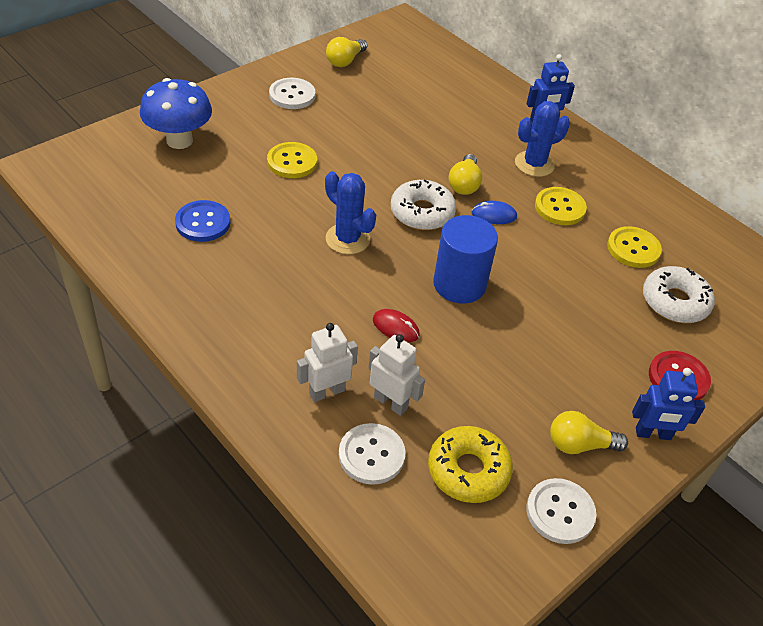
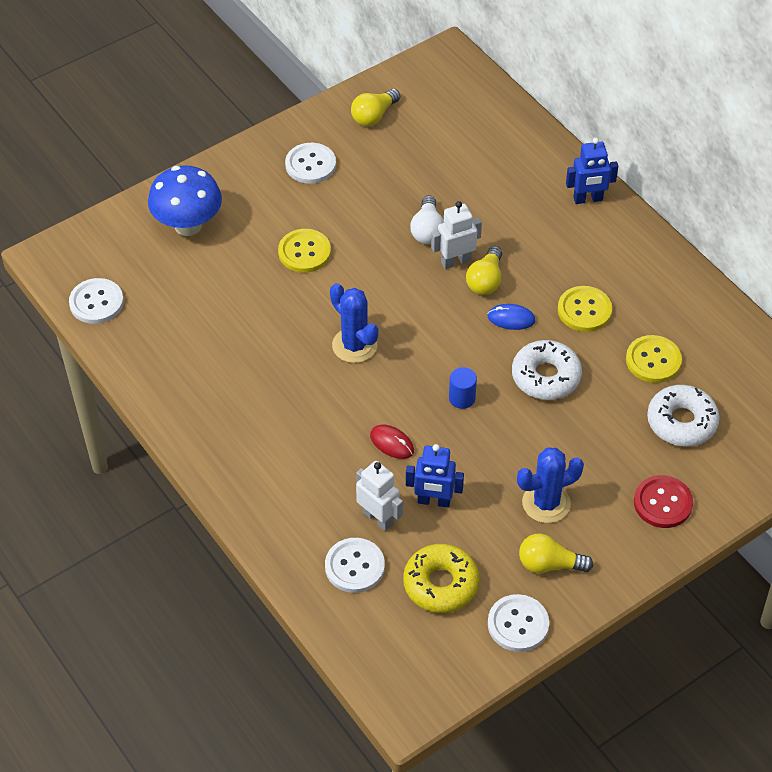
camera: 10 degrees right, 5 degrees up
blue button [175,200,230,242] -> none
white robot [297,323,358,402] -> white robot moved to [431,201,482,269]
white donut [391,180,456,230] -> white donut moved to [512,340,582,400]
blue cylinder [433,215,498,303] -> blue cylinder [449,367,477,409], size x0.50
blue cactus [515,101,570,177] -> blue cactus moved to [517,448,584,523]
blue robot [632,368,705,440] -> blue robot moved to [406,444,464,508]
none -> white button [69,278,124,324]
none -> white light bulb [410,195,444,244]

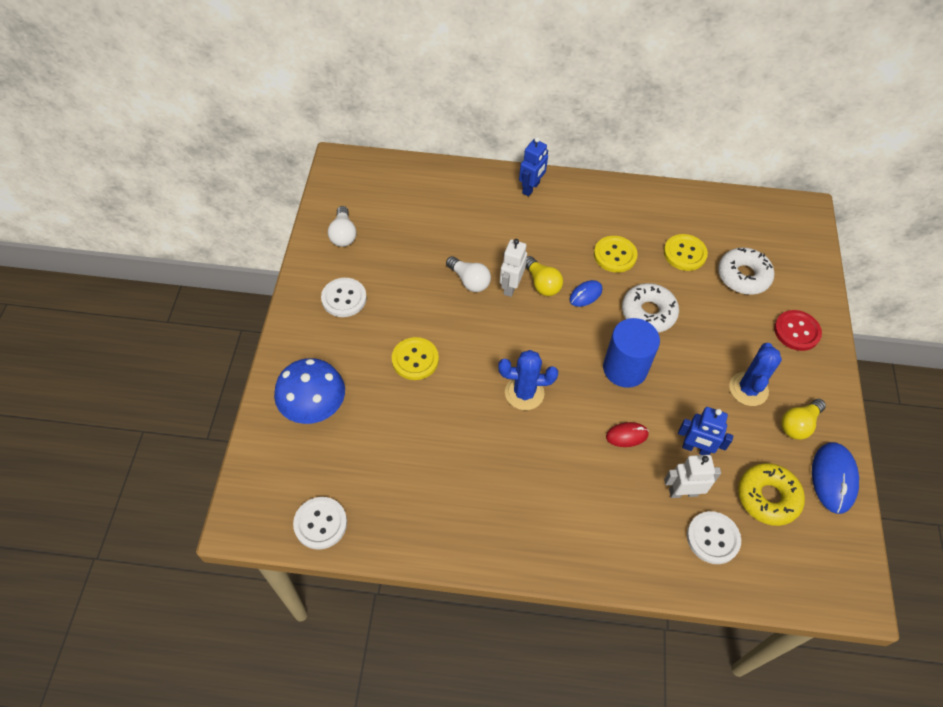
camera: 50 degrees left, 5 degrees up
yellow light bulb [351,89,400,126] -> white light bulb [328,206,356,247]
blue robot [406,444,464,508] -> blue robot turned 60 degrees clockwise [678,407,733,455]
blue cylinder [449,367,477,409] -> blue cylinder [603,318,660,388], size x2.01
white button [488,594,549,652] -> blue mouse [812,442,859,514]

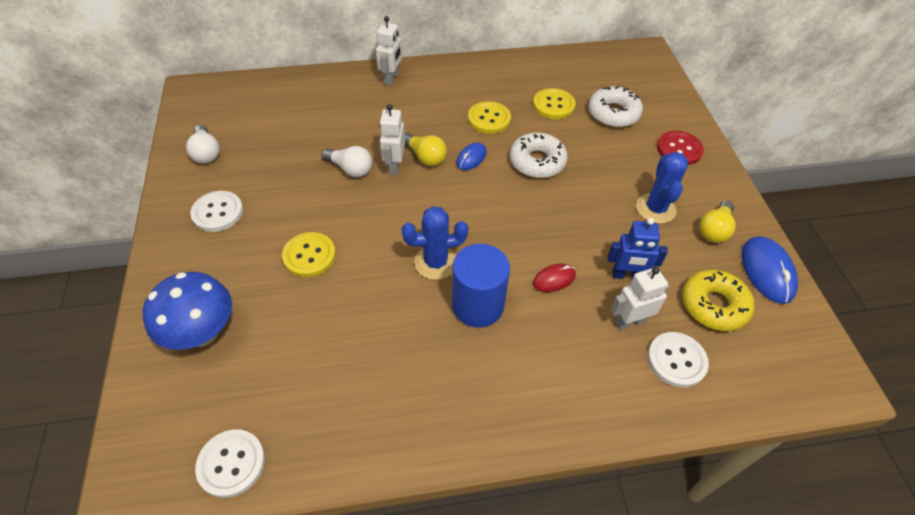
camera: 15 degrees left, 5 degrees down
blue robot [519,137,548,197] -> white robot [376,16,402,85]
blue cylinder [603,318,660,388] -> blue cylinder moved to [452,244,510,328]

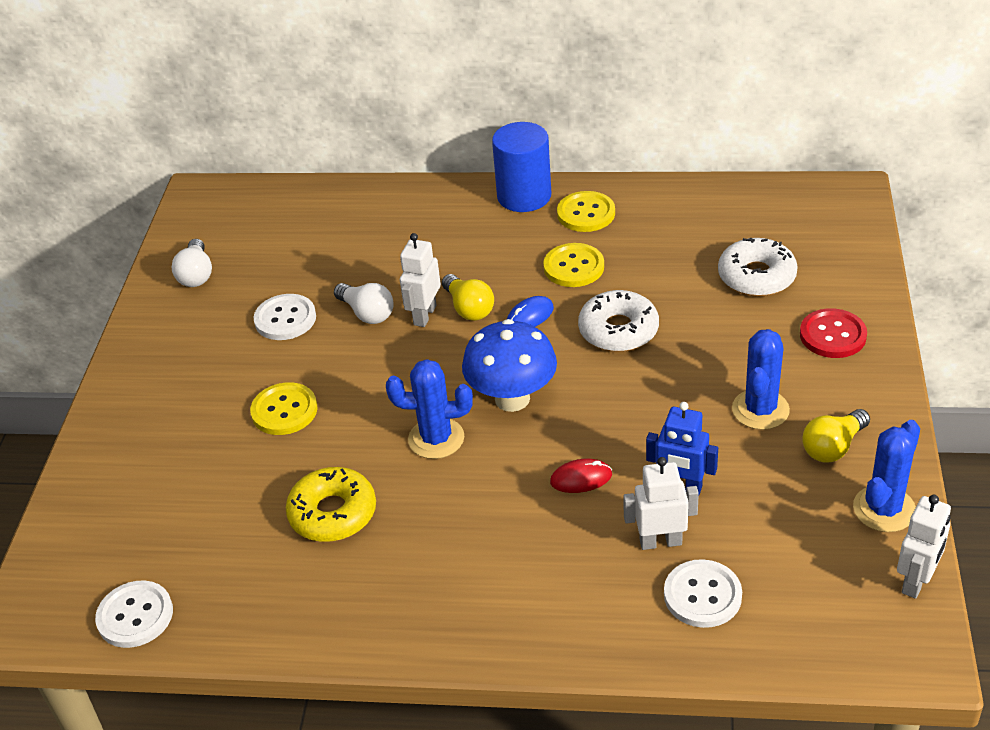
camera: 20 degrees right, 10 degrees down
blue mushroom [143,272,232,350] -> blue mushroom moved to [462,319,557,412]
white button [190,191,243,232] -> white button moved to [253,294,316,340]
white robot [376,16,402,85] -> white robot moved to [897,495,951,599]
blue cylinder [452,244,510,328] -> blue cylinder moved to [492,122,551,212]
yellow button [533,88,576,119] -> yellow button moved to [557,191,615,232]
yellow donut [682,269,755,331] -> yellow donut moved to [286,467,376,542]
blue mouse [741,236,798,304] -> blue cactus [853,420,920,532]

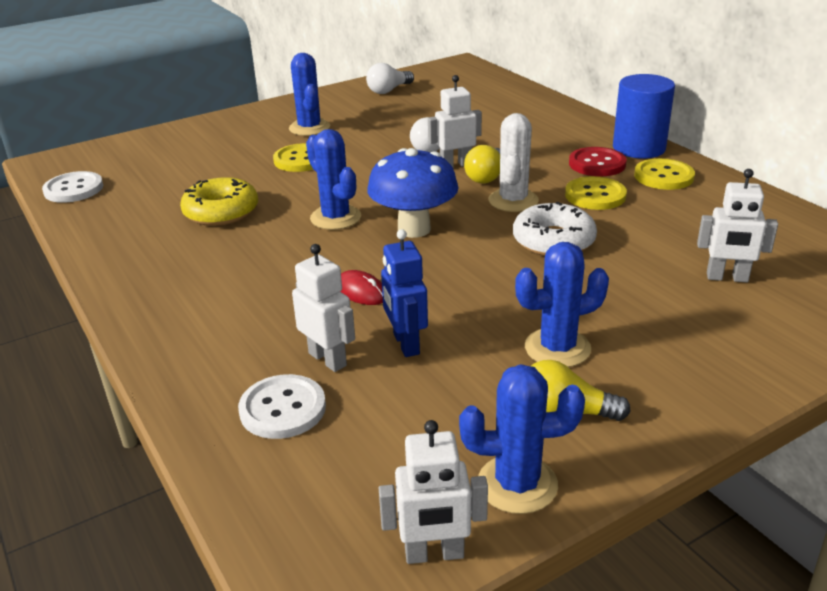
camera: 50 degrees right, 10 degrees down
white button [253,294,316,340] -> none
blue mouse [507,296,554,327] -> white cactus [488,113,539,212]
white donut [718,238,798,297] -> white robot [697,169,778,282]
red button [800,308,867,358] -> red button moved to [569,147,627,176]
none -> blue cactus [289,53,330,136]

